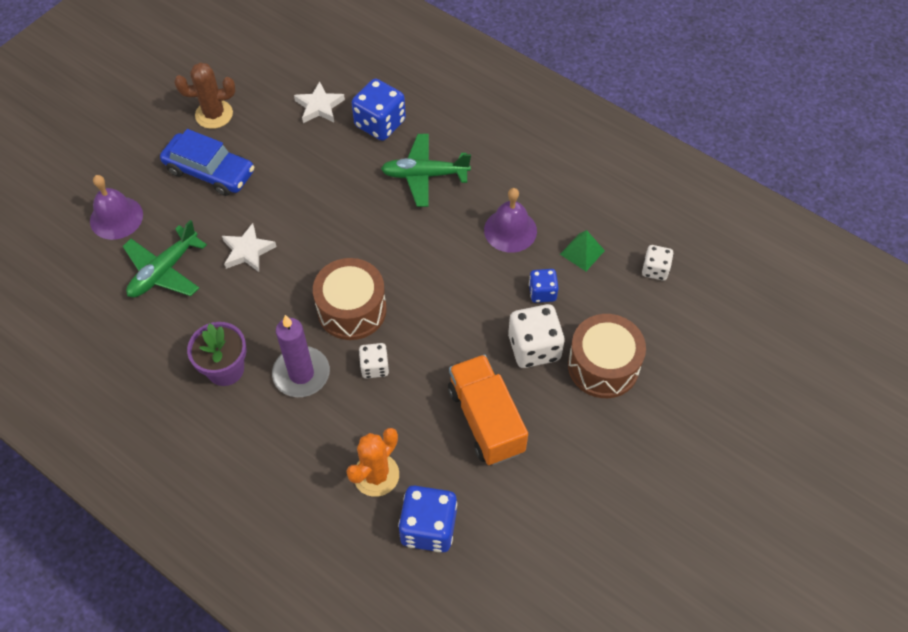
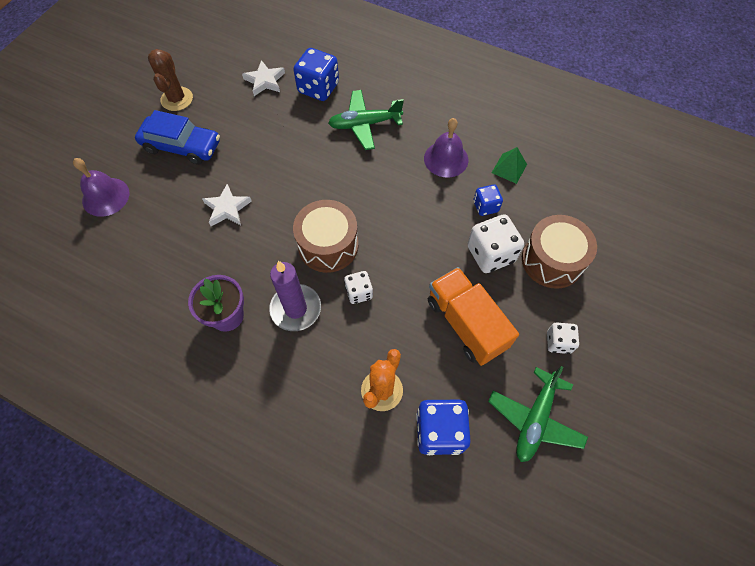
camera: 10 degrees left, 5 degrees up
green plane [123,220,207,298] -> green plane moved to [488,366,588,462]
brown cactus [174,62,235,129] -> brown cactus turned 75 degrees counterclockwise [148,49,193,111]
white dice [642,245,673,281] -> white dice moved to [547,322,579,354]

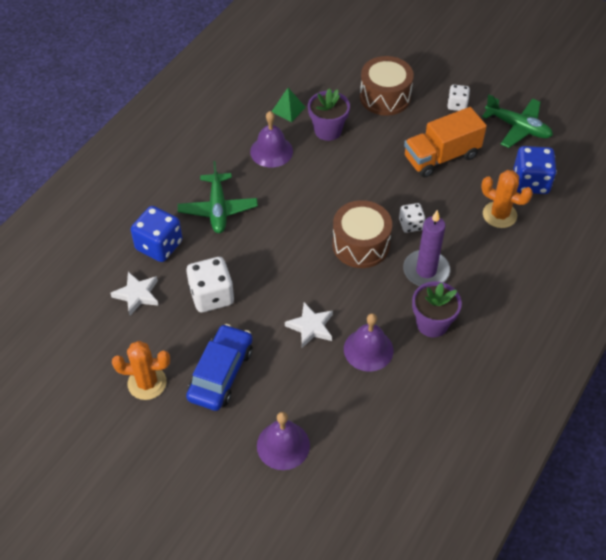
camera: 85 degrees left, 10 degrees down
brown cactus [148,49,193,111] -> orange cactus [112,341,170,400]
white dice [467,214,524,273] -> white dice moved to [186,257,234,312]
blue dice [473,185,503,216] -> purple flower pot [308,88,350,141]
none -> purple bell [344,313,393,372]

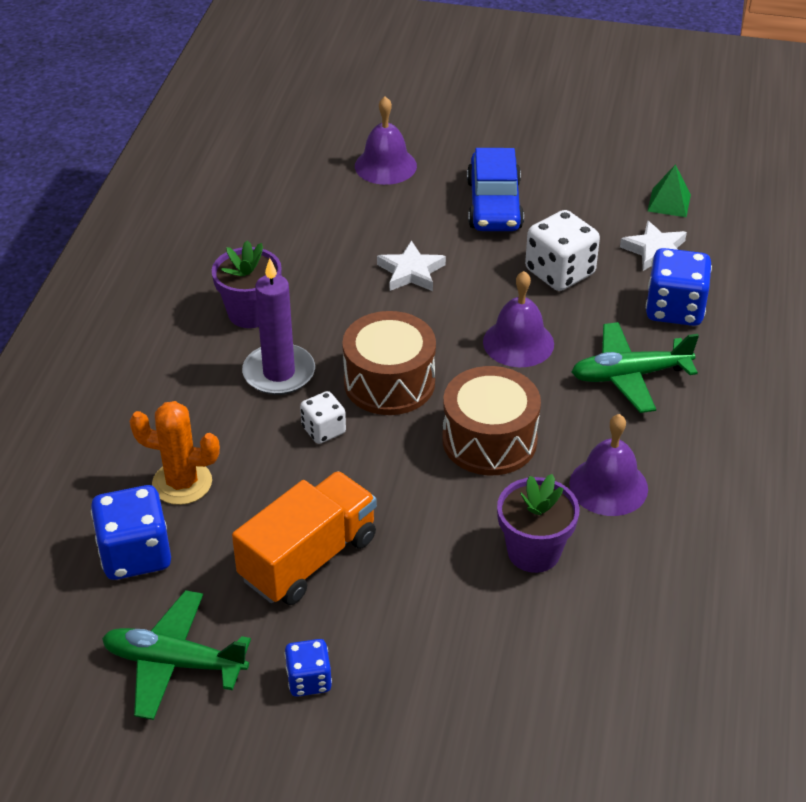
camera: 160 degrees right, 10 degrees down
orange cactus [112,341,170,400] -> none
green plane [178,161,258,233] -> green plane turned 75 degrees counterclockwise [572,322,699,413]
green pyramid [272,88,306,122] -> green pyramid moved to [648,165,691,217]
purple bell [344,313,393,372] -> purple bell moved to [483,271,554,367]
brown drum [360,56,414,116] -> brown drum moved to [442,366,541,475]
white dice [447,84,470,111] -> blue dice [285,639,332,697]

